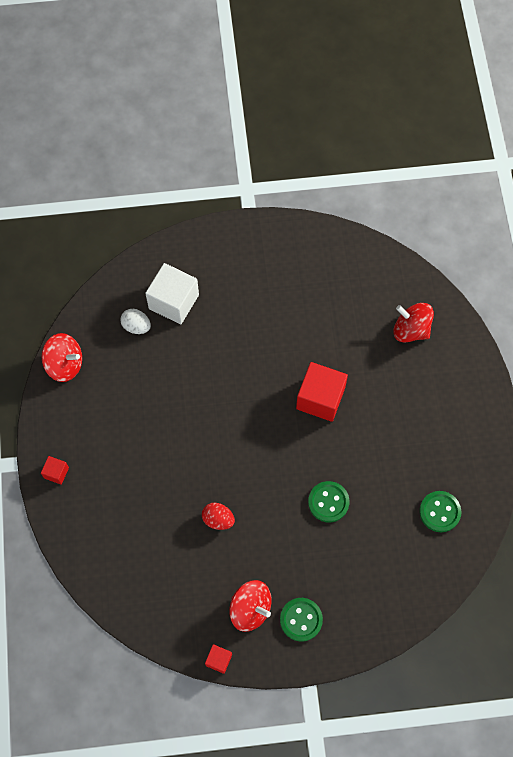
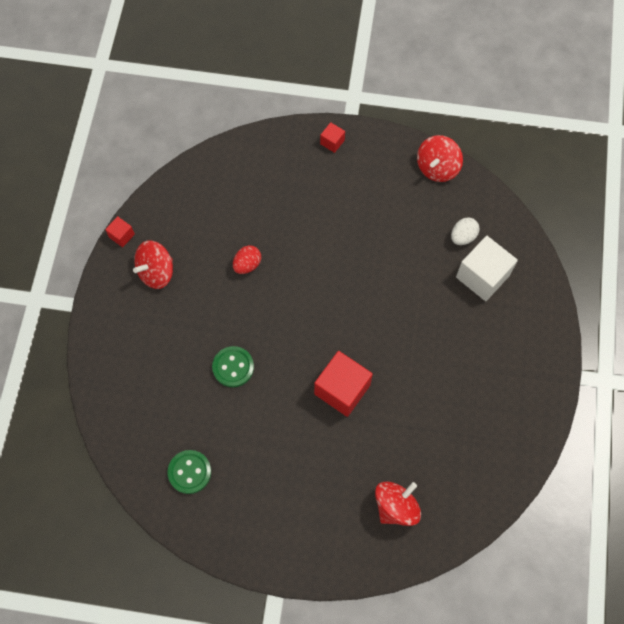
camera: 105 degrees right, 0 degrees up
green button [280,598,323,642] -> none

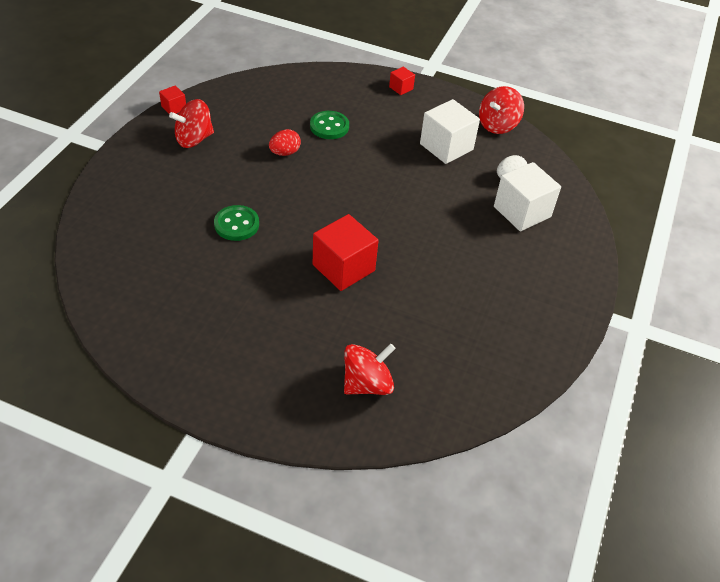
camera: 10 degrees right, 20 degrees down
green button [168,450,211,494] -> green button moved to [310,111,349,139]
none -> white cube [420,99,480,164]

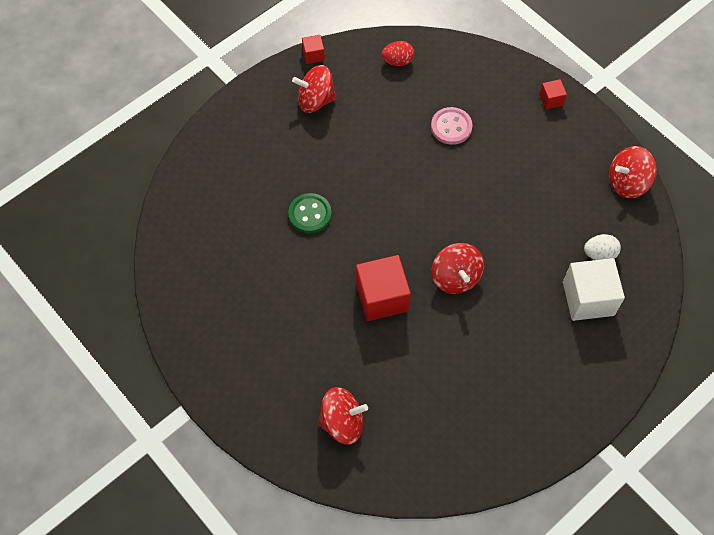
camera: 30 degrees right, 15 degrees up
red egg [269,129,301,156] -> red egg moved to [382,41,414,66]
green button [310,111,349,139] -> pink button [431,107,473,145]
white cube [420,99,480,164] -> none
none -> red spinning top [432,243,484,294]

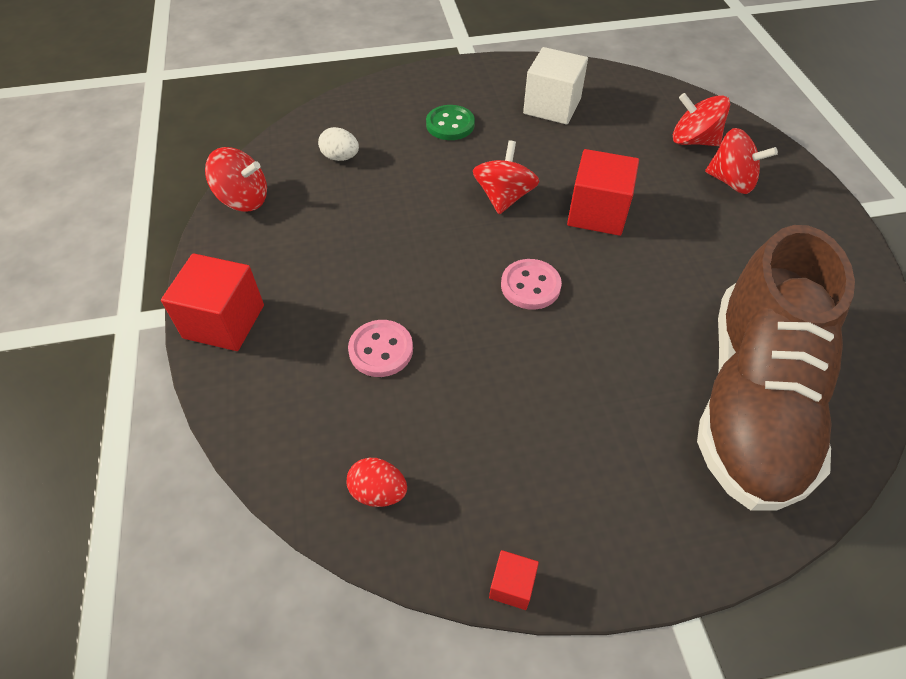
camera: 150 degrees left, 10 degrees down
green button [288,193,332,233] -> green button moved to [426,105,475,140]
red spinning top [292,65,337,113] -> red spinning top moved to [705,128,778,194]
red cube [539,79,567,109] -> red cube [161,253,264,351], size x2.06
white cube [563,258,625,321] -> white cube moved to [523,47,588,125]
none -> pink button [501,259,562,310]
none -> brown shoe [697,225,855,511]

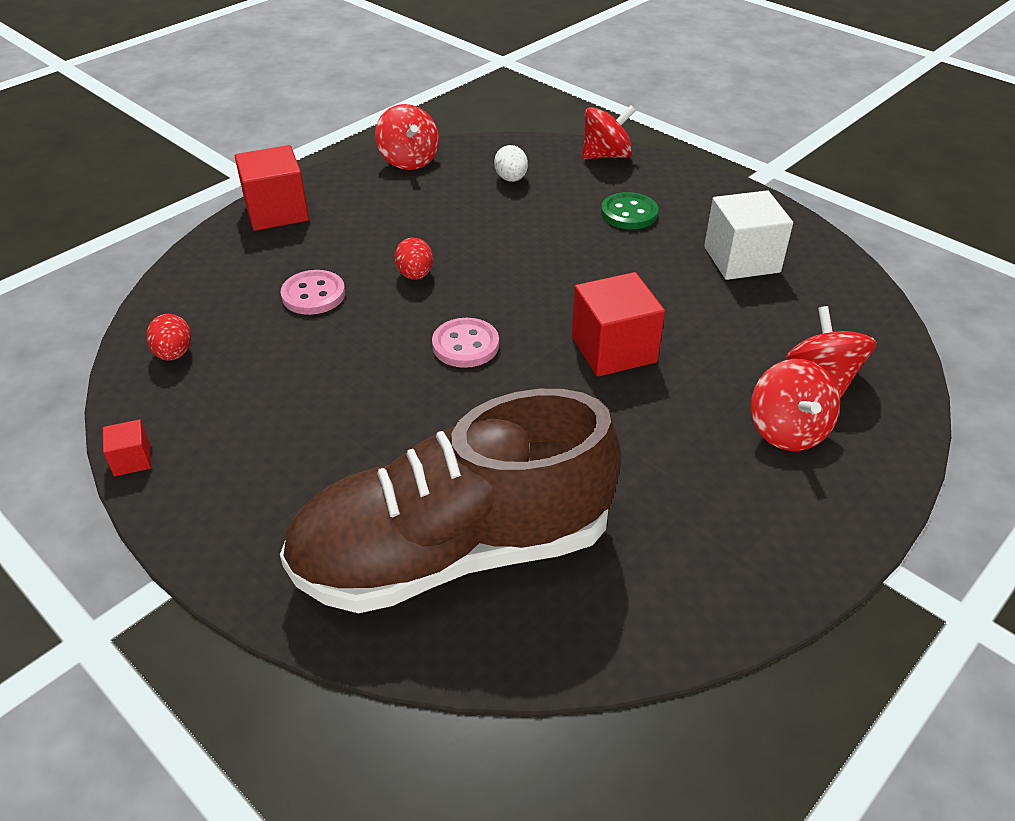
camera: 55 degrees right, 10 degrees down
red spinning top [473,140,540,214] -> red spinning top moved to [582,105,636,159]
none -> red egg [394,238,433,280]

